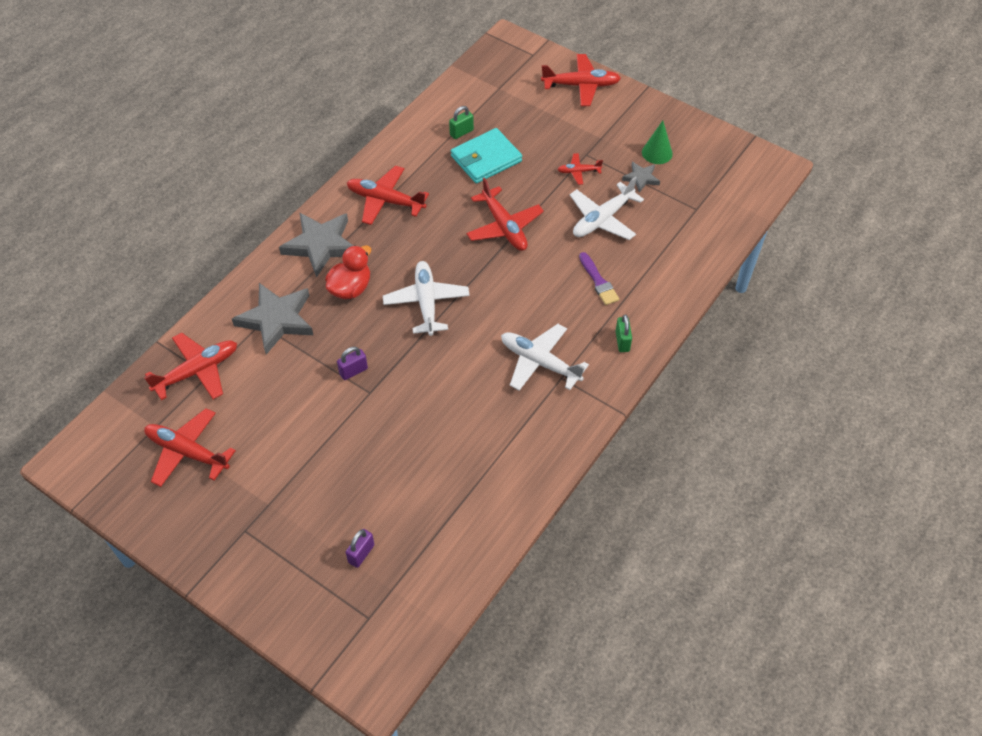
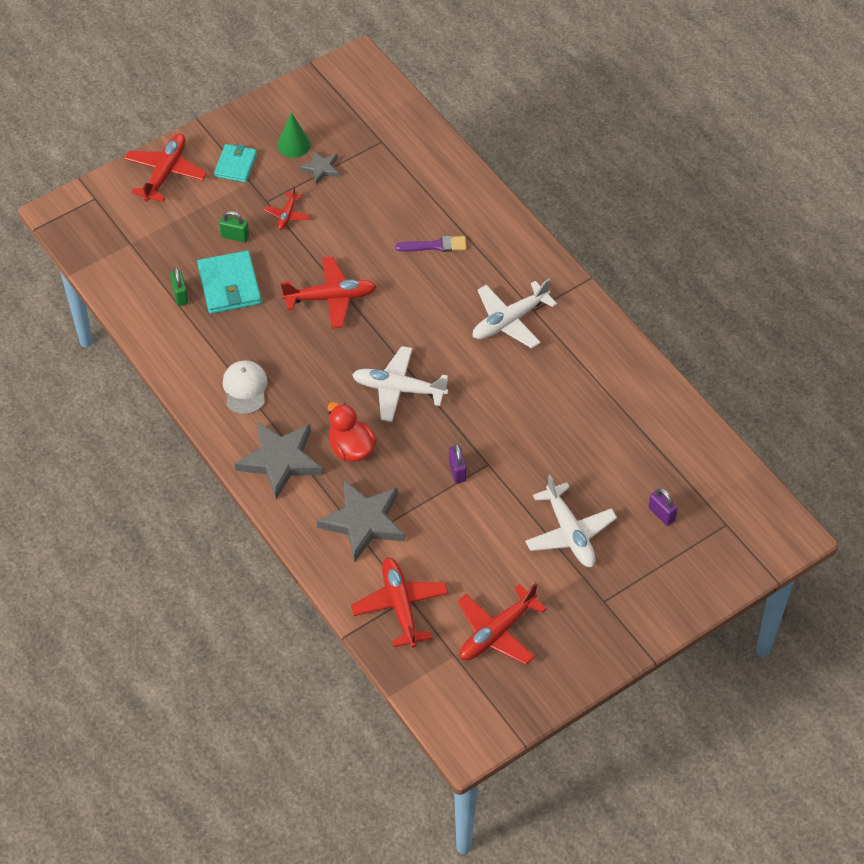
camera: 70 degrees left, 0 degrees up
red plane [347,165,429,225] -> white cap [223,360,267,414]
white plane [570,176,644,240] -> white plane moved to [525,475,617,567]
green padlock [615,314,632,352] -> green padlock moved to [219,211,249,242]
none -> turquoise wallet [214,144,257,182]

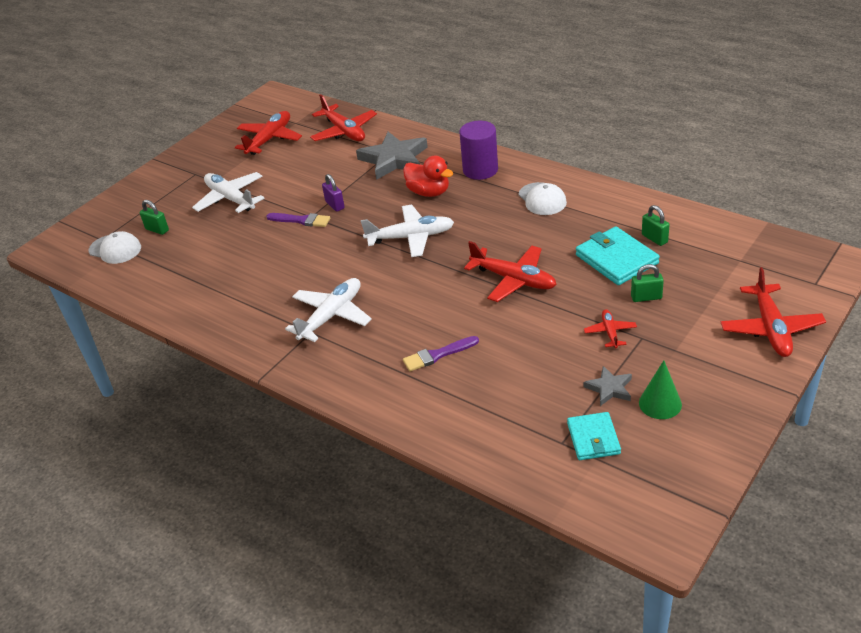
camera: 165 degrees right, 15 degrees down
turquoise wallet [214,144,257,182] -> turquoise wallet moved to [567,412,621,460]
grey star [235,422,323,499] -> purple cylinder [460,121,498,180]
red plane [281,257,377,329] -> red plane turned 120 degrees counterclockwise [464,241,557,302]
purple padlock [648,488,678,526] -> green padlock [140,200,169,235]
none -> white cap [89,231,141,264]
none -> purple brush [266,213,330,227]

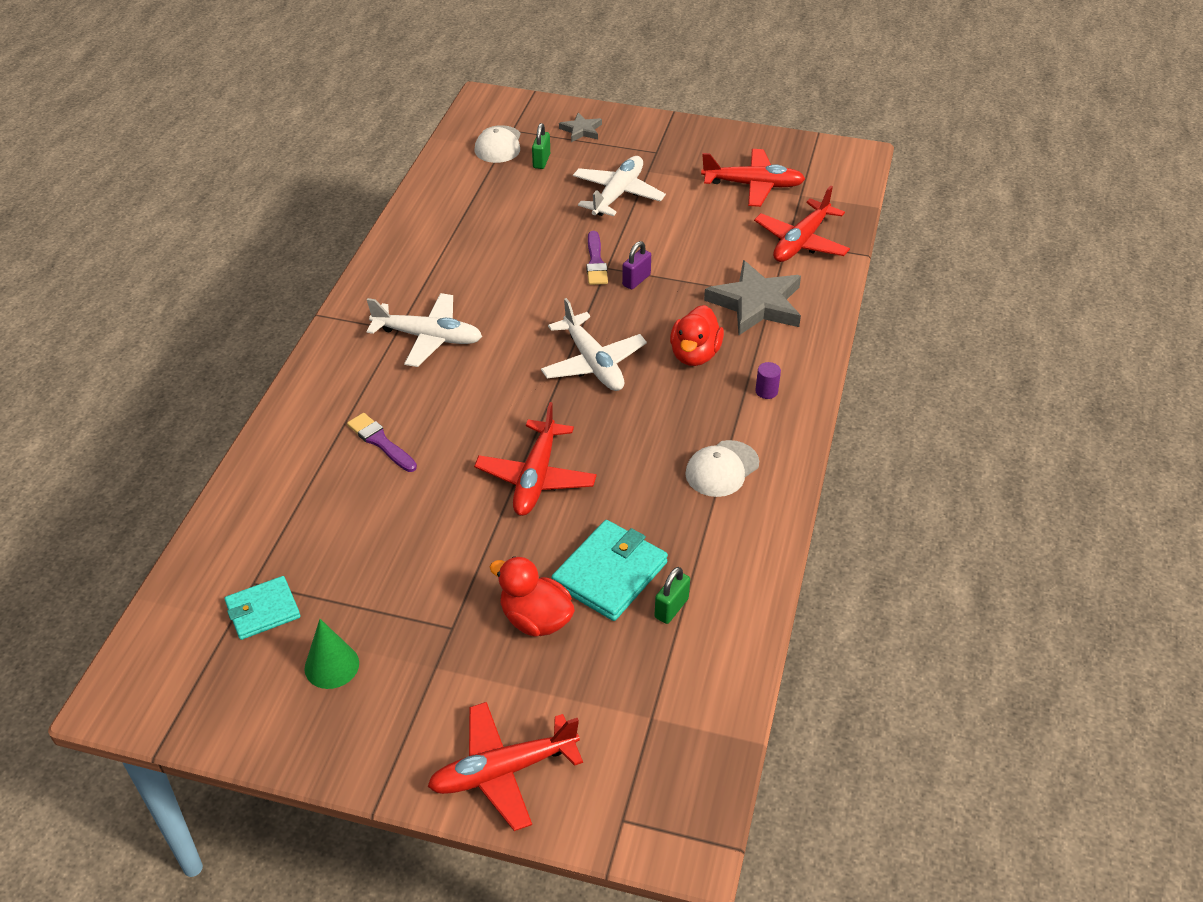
camera: 65 degrees right, 5 degrees up
purple cylinder [460,121,498,180] -> purple cylinder [755,362,781,399], size x0.44
grey star [583,366,632,406] -> grey star moved to [559,113,602,142]
red plane [584,309,637,348] -> none
green padlock [631,264,664,302] -> red duck [490,556,575,637]

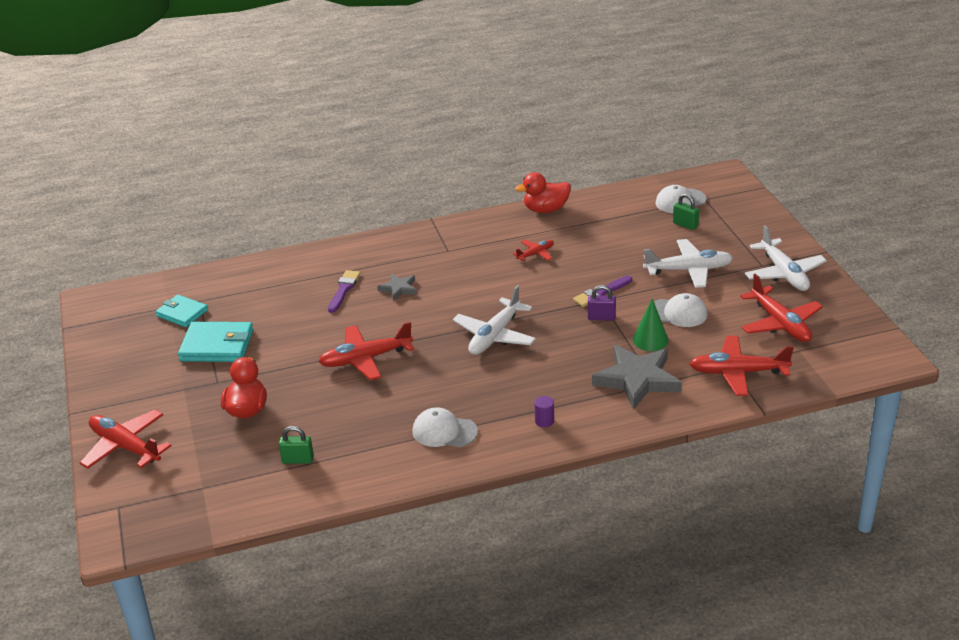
camera: 60 degrees right, 10 degrees down
green cone [304,619,359,689] -> green cone moved to [633,298,669,351]
white plane [366,293,482,367] -> white plane moved to [745,225,827,291]
green padlock [532,123,550,169] -> green padlock turned 60 degrees clockwise [673,194,699,230]
turquoise wallet [552,520,668,621] -> turquoise wallet moved to [178,322,253,362]
grey star [559,113,602,142] -> grey star moved to [377,274,417,301]
red duck [670,305,724,366] -> red duck moved to [515,172,571,213]
none -> red plane [513,240,554,261]
none -> white cap [654,293,708,327]

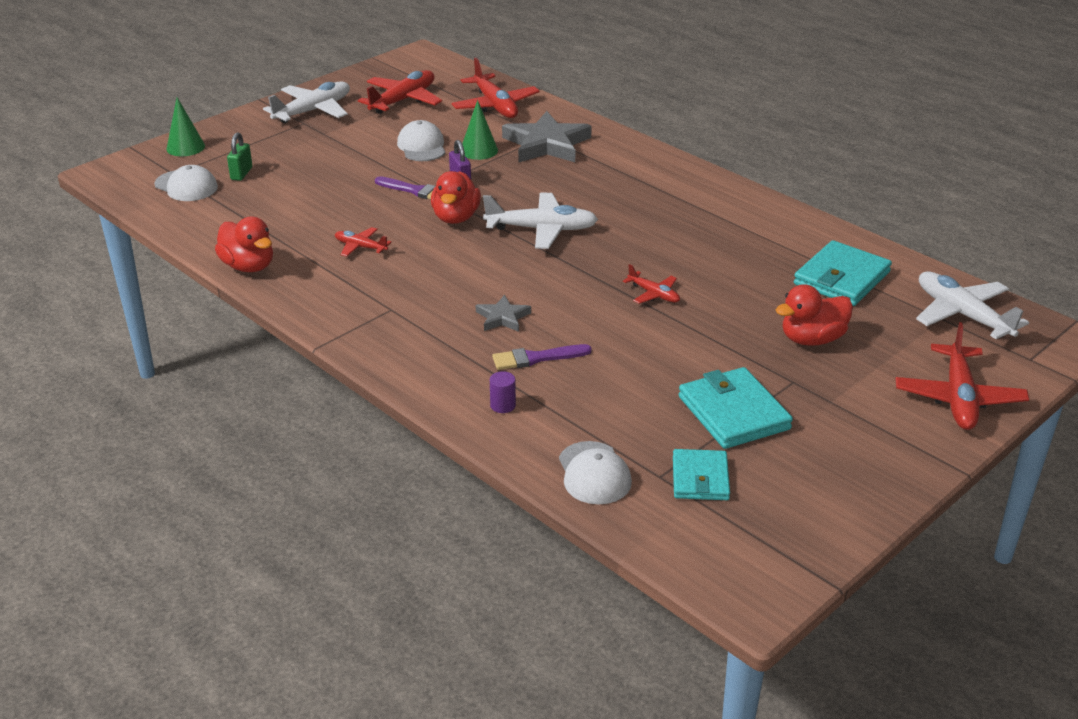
camera: 120 degrees left, 0 degrees up
green padlock [279,426,314,464] -> turquoise wallet [794,240,892,306]
red plane [318,322,414,380] -> red plane [623,264,680,304], size x0.53
white cap [412,407,478,447] -> white cap moved to [559,441,632,504]
purple cylinder [534,396,554,427] -> purple cylinder moved to [490,371,516,413]
white plane [643,239,733,288] -> white plane moved to [916,272,1029,339]
none -> green cone [166,97,205,156]
none -> red duck [431,171,481,224]

